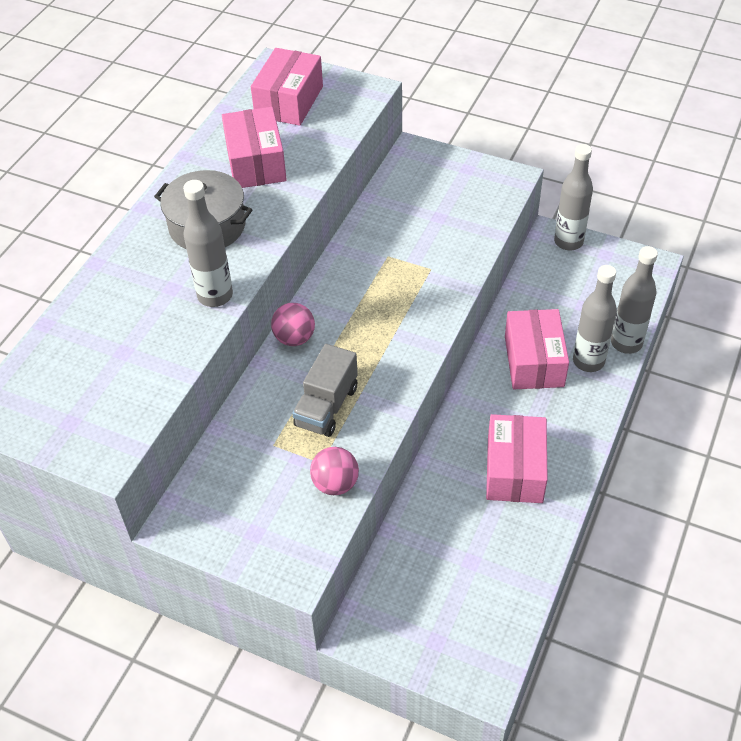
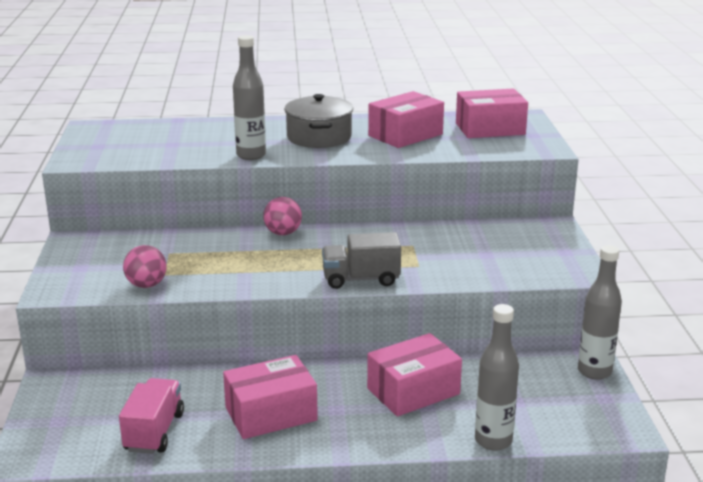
camera: 60 degrees right, 25 degrees down
grey truck [292,344,358,437] -> grey truck moved to [322,232,401,289]
grey bottle [573,265,617,372] -> none
none -> pink truck [119,378,184,454]

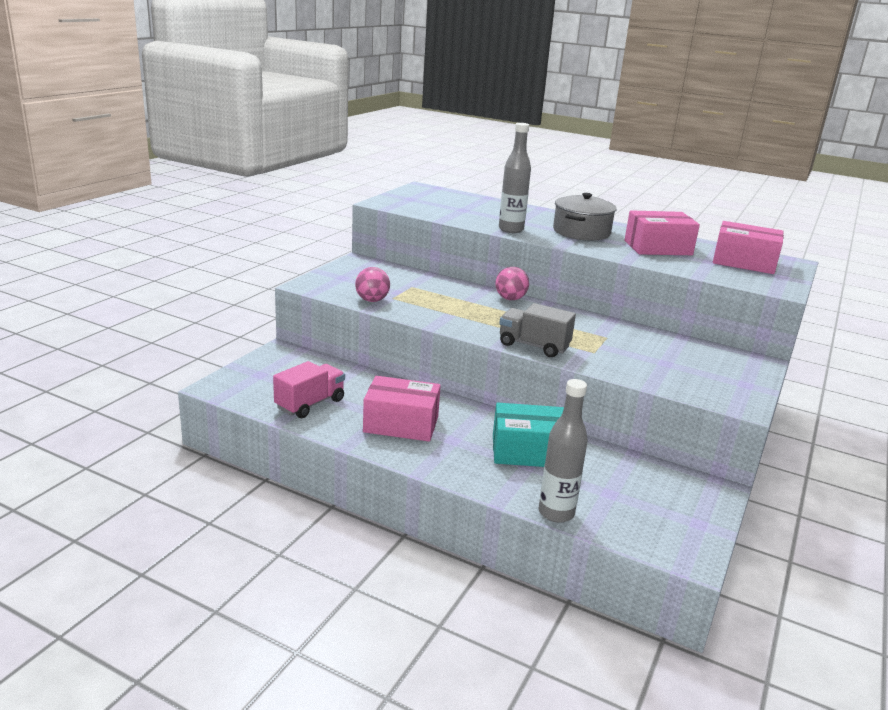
camera: 30 degrees right, 0 degrees up
pink box [367,333,462,416] -> turquoise box [493,403,564,467]
grey bottle [578,245,622,380] -> none

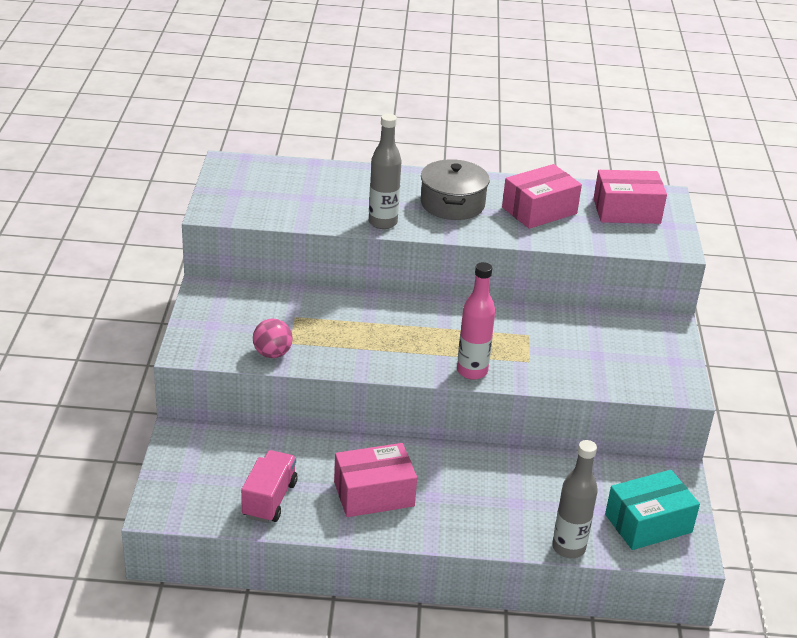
camera: 25 degrees left, 10 degrees up
turquoise box [493,403,564,467] -> turquoise box moved to [605,470,700,550]
pink ball [495,267,529,300] -> none
grey truck [499,303,576,357] -> pink bottle [457,262,495,380]

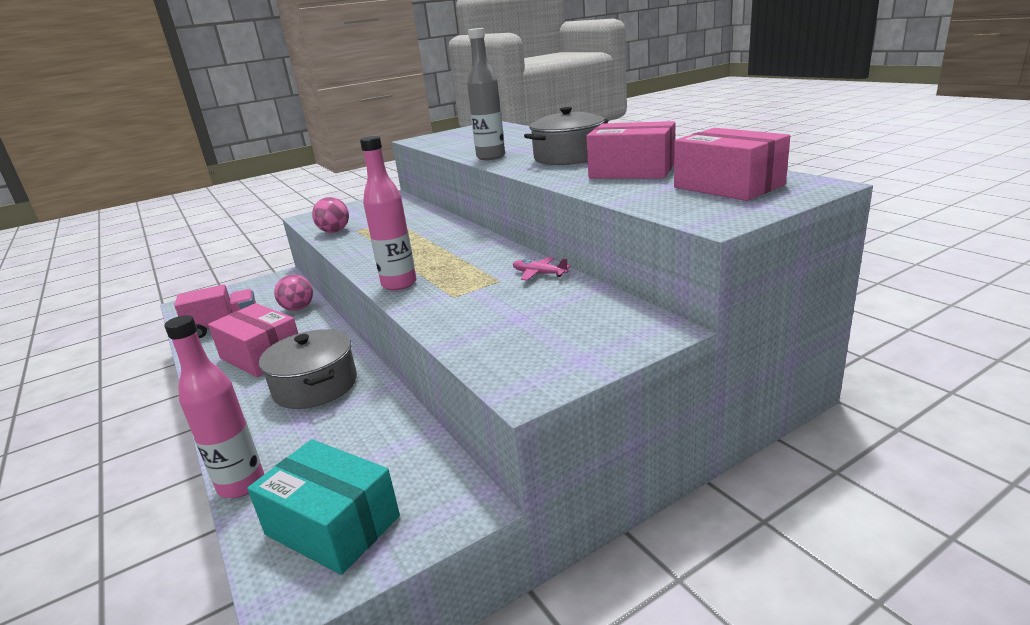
camera: 60 degrees right, 10 degrees down
grey bottle [552,440,598,558] -> pink bottle [164,315,264,498]
none -> grey pot [259,329,357,409]
none -> pink ball [274,274,313,311]
none -> pink plane [513,257,571,280]

